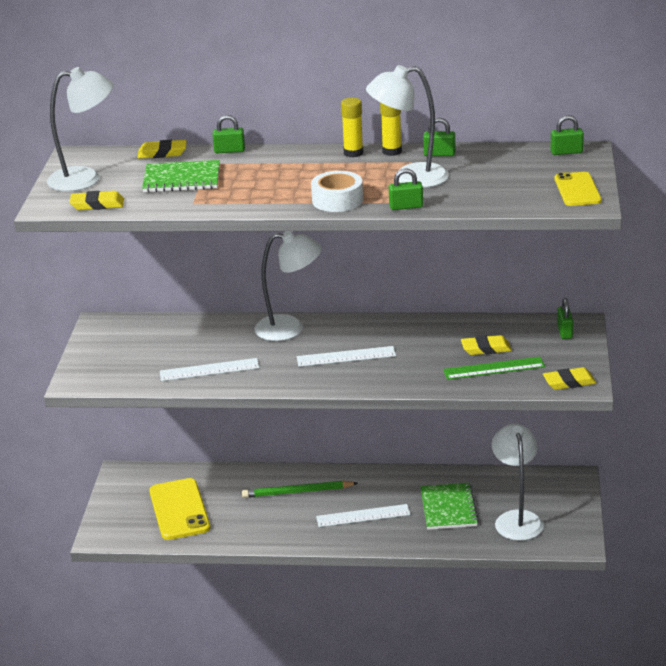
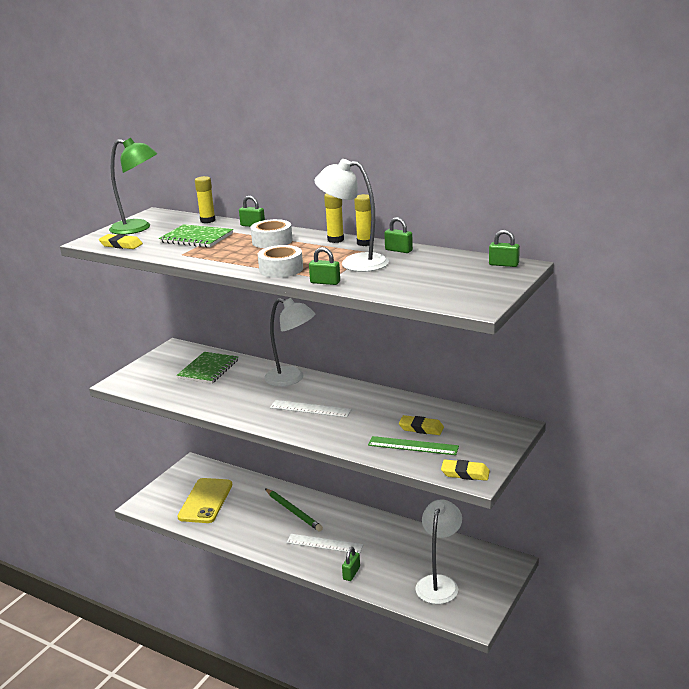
camera: 25 degrees right, 5 degrees down
white lamp [47,67,114,191] -> green lamp [109,138,158,235]
yellow eraser [137,140,187,159] -> yellow glue stick [195,176,216,223]
white ruler [160,358,260,381] -> none
green pencil [242,481,358,498] -> green pencil turned 150 degrees counterclockwise [265,488,323,531]
green notebook [420,483,479,530] -> green notebook moved to [177,352,238,384]
yellow phone [554,172,602,206] -> none
green padlock [557,298,573,339] -> green padlock moved to [342,547,360,581]
none -> white tape [251,219,293,248]

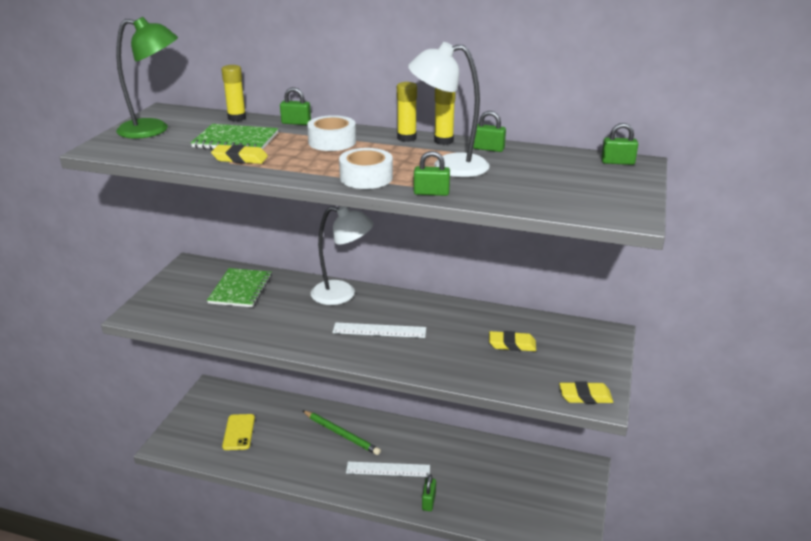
camera: 15 degrees left, 5 degrees up
yellow eraser [99,234,143,249] -> yellow eraser moved to [211,145,268,164]
yellow phone [178,478,232,523] -> yellow phone [222,414,255,450], size x0.64
green ruler [368,436,459,455] -> none
white lamp [415,499,462,604] -> none

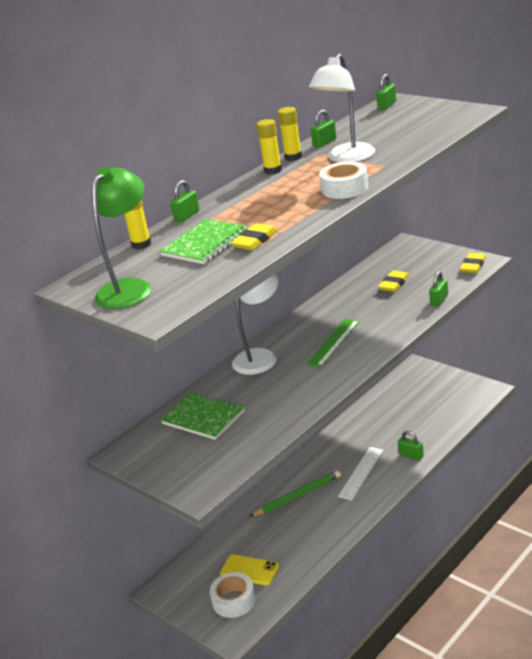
camera: 60 degrees left, 0 degrees up
white tape [307,115,356,151] -> white tape moved to [210,572,256,618]
white ruler [332,322,426,338] -> green ruler [306,319,360,367]
green padlock [414,151,450,196] -> green padlock moved to [429,271,448,307]

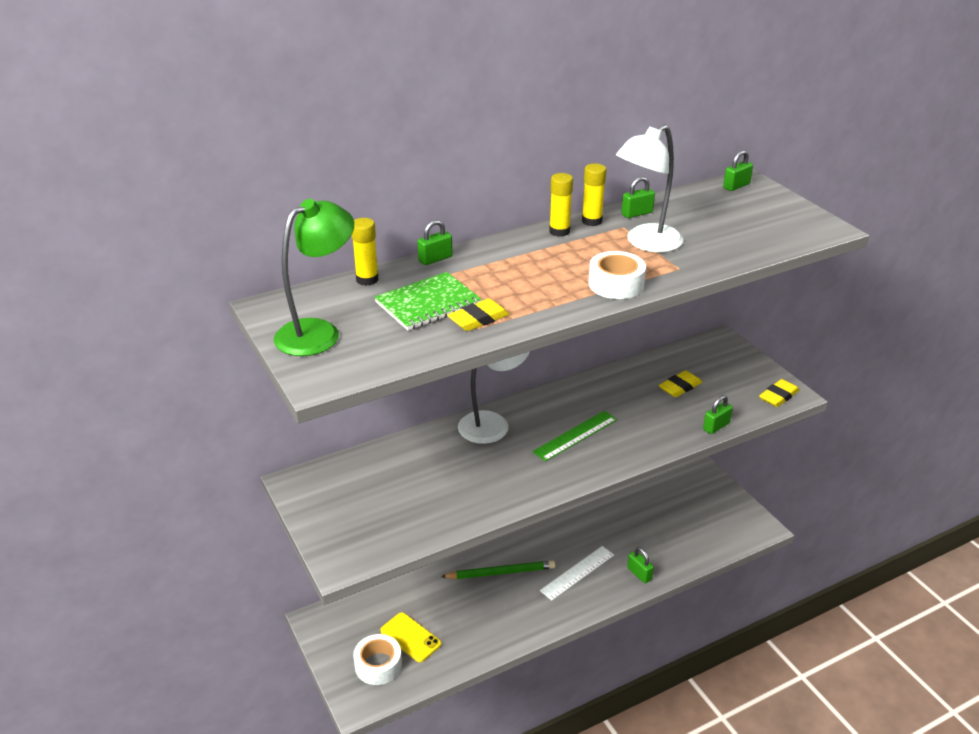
camera: 15 degrees right, 5 degrees up
green notebook [161,392,245,440] -> none

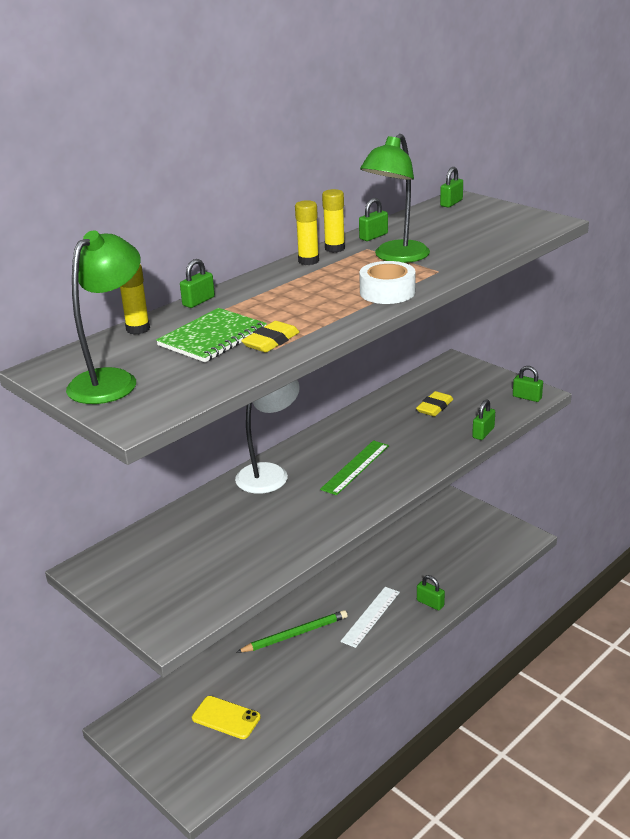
camera: 15 degrees left, 5 degrees down
white tape [353,634,402,685] -> none
white lamp [616,124,683,252] -> green lamp [360,134,430,263]
yellow eraser [759,379,799,407] -> green padlock [513,366,543,402]

